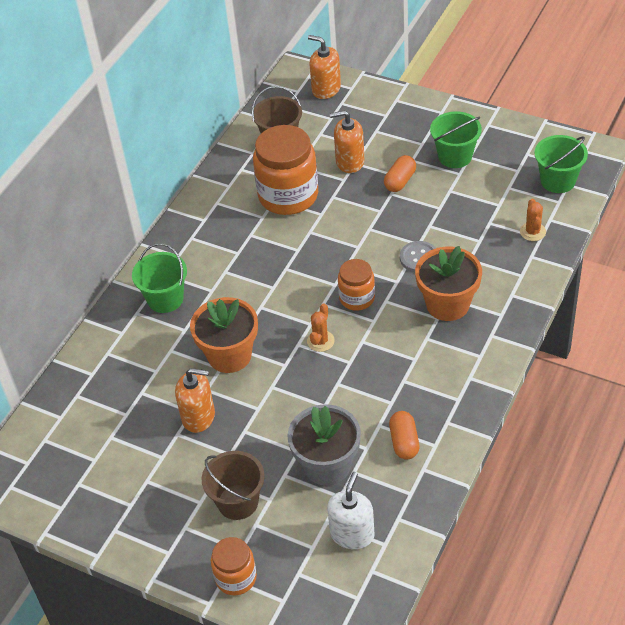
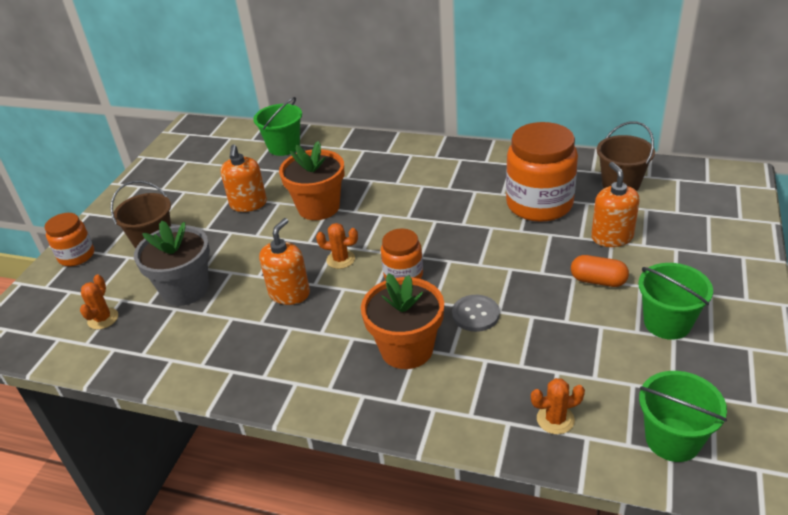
camera: 80 degrees right, 10 degrees down
green bucket [132,243,187,313] -> green bucket moved to [253,97,302,156]
orange soap dispenser [308,35,341,99] -> orange soap dispenser moved to [259,218,310,305]
white soap dispenser [327,472,375,549] -> orange cactus [80,275,118,329]
orange capsule [389,411,419,460] -> none

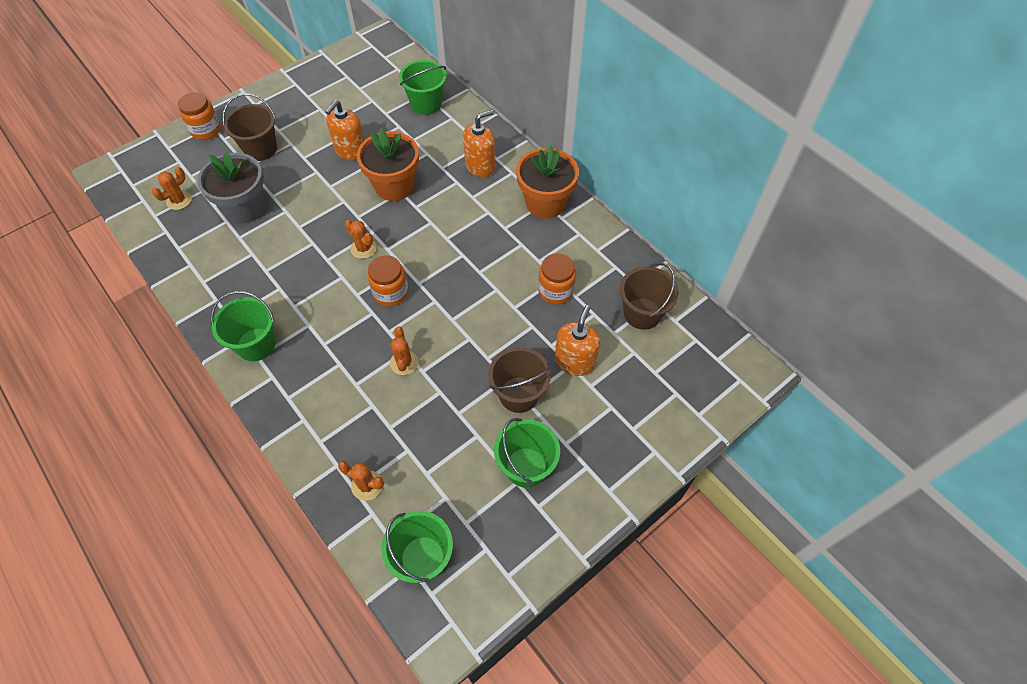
camera: 30 degrees right, 20 degrees up
orange soap dispenser [259,218,310,305] -> orange soap dispenser moved to [463,110,495,178]
orange flower pot [361,273,444,369] -> orange flower pot moved to [516,144,579,219]
grey button [452,295,500,332] -> orange cactus [390,327,418,375]
orange jar [506,122,578,222] -> orange jar [538,253,576,304], size x0.55
orange capsule [571,255,629,287] -> brown bucket [488,347,551,413]
none -> green bucket [211,291,276,361]

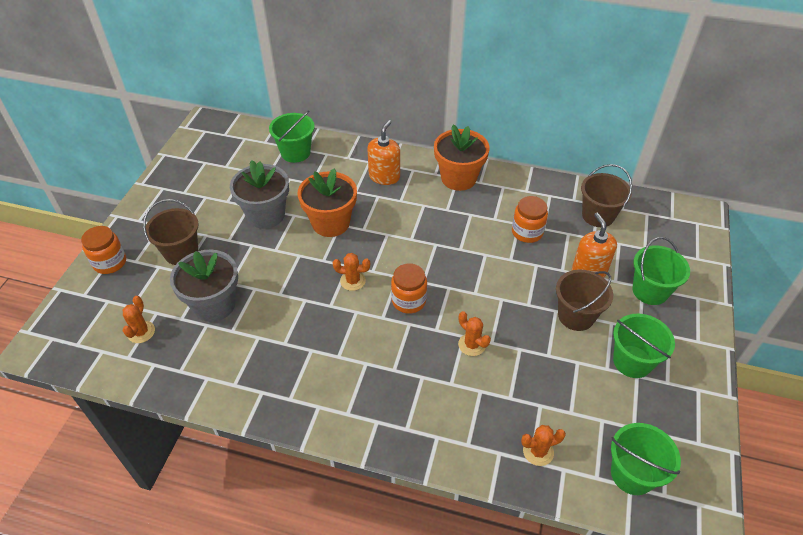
camera: 35 degrees left, 10 degrees down
green bucket [211,291,276,361] -> green bucket moved to [633,237,690,305]
orange soap dispenser [325,100,364,160] -> grey flower pot [230,160,289,229]

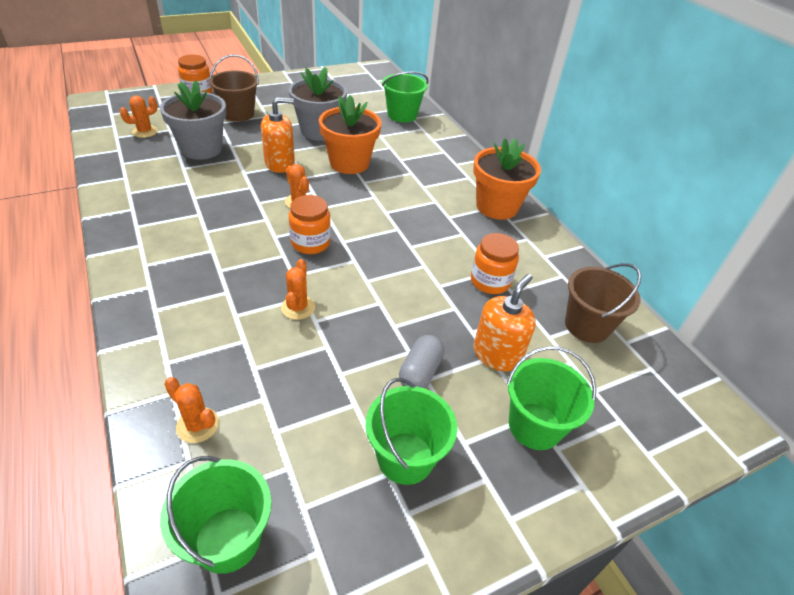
camera: 45 degrees right, 5 degrees down
orange soap dispenser [367,120,400,185] -> orange soap dispenser moved to [261,97,295,173]
brown bucket [556,270,613,331] -> grey capsule [399,335,444,388]

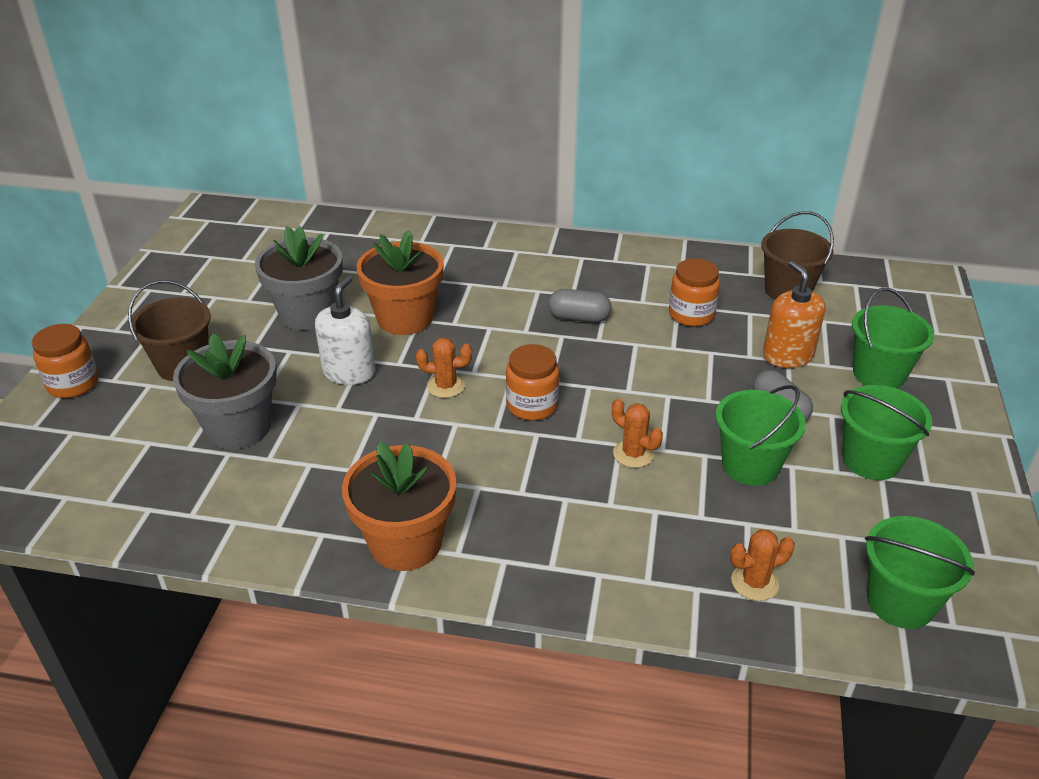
camera: 50 degrees left, 5 degrees down
orange cactus [120,96,158,138] -> none
orange soap dispenser [261,97,295,173] -> white soap dispenser [315,276,375,385]
green bucket [382,71,429,122] -> green bucket moved to [716,385,806,486]
orange flower pot [473,138,541,220] -> orange flower pot moved to [342,441,456,571]
none -> grey capsule [548,289,612,323]

